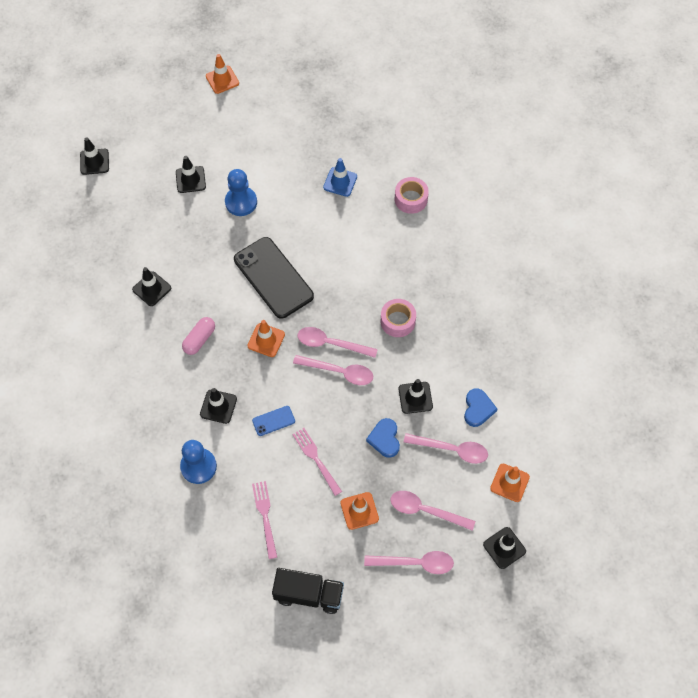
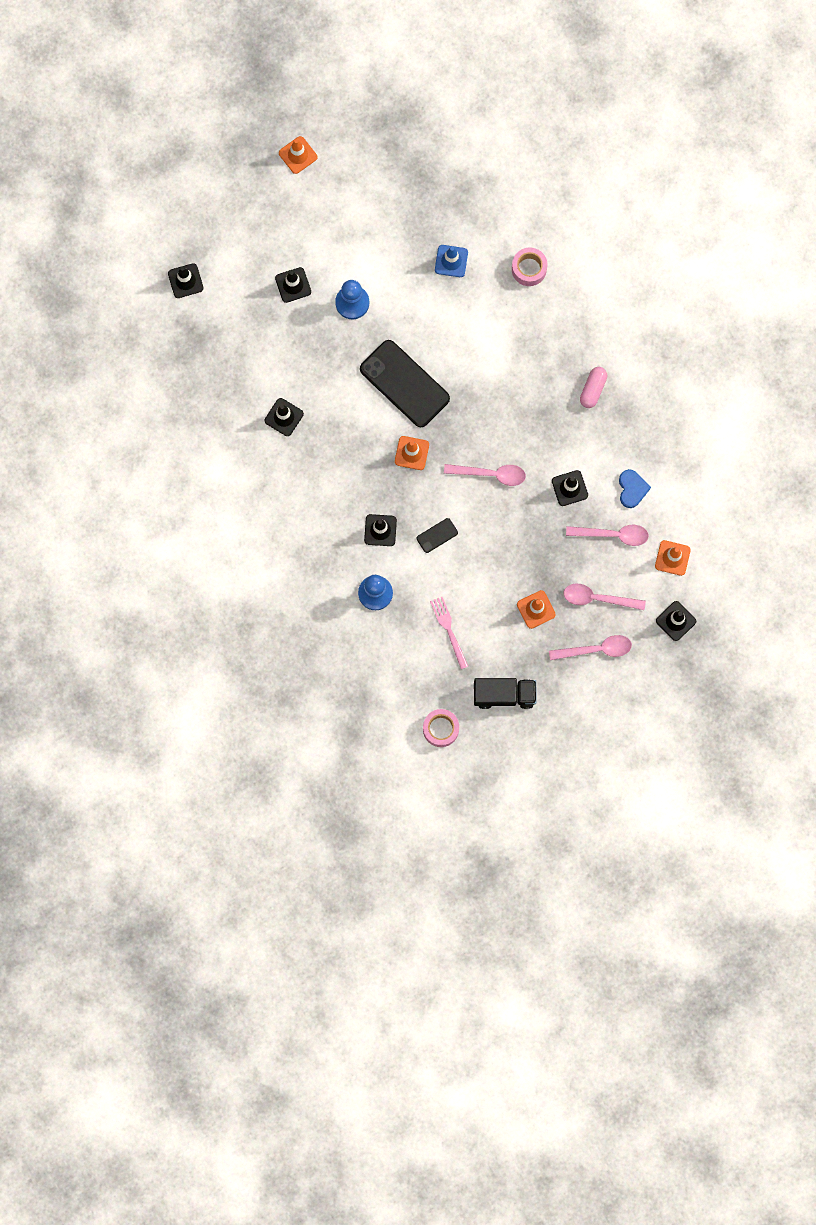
camera: 10 degrees left, 15 degrees up
pink capsule [182,317,215,355] -> pink capsule moved to [580,367,607,408]
blue phone [252,406,295,436] -> black phone [417,518,458,553]
pink fork [292,428,342,496] -> none
pink spoon [297,327,378,358] -> none
blue heart [366,418,400,458] -> none
pink tape [381,299,416,337] -> pink tape moved to [423,709,459,747]

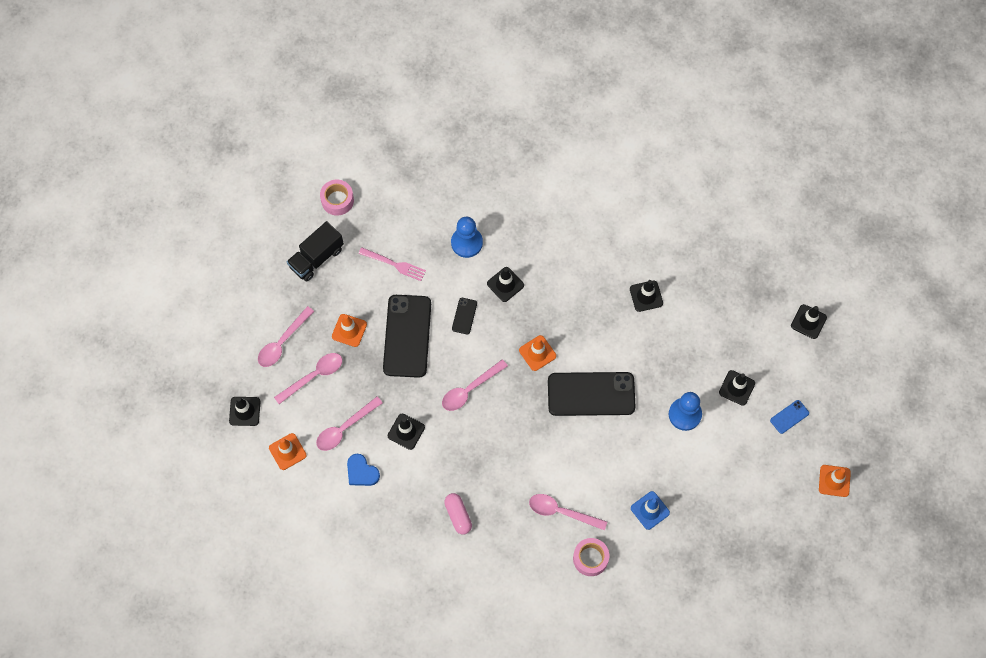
camera: 135 degrees right, 10 degrees down
none -> black phone [383,295,431,378]
none -> pink spoon [529,494,607,531]
none -> blue phone [770,400,809,434]

